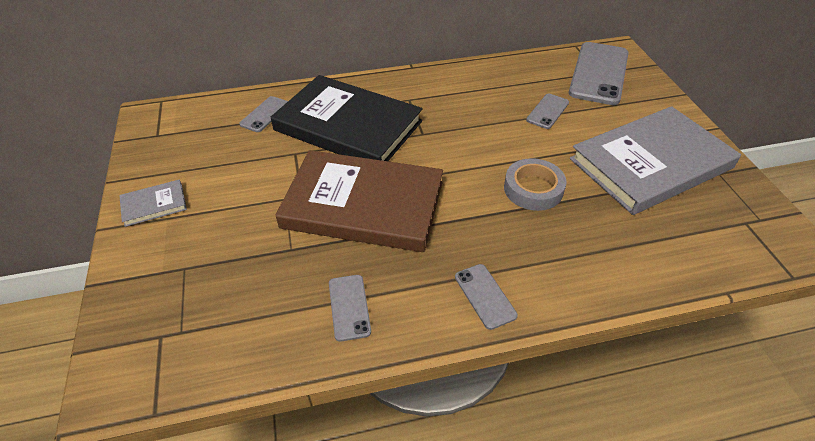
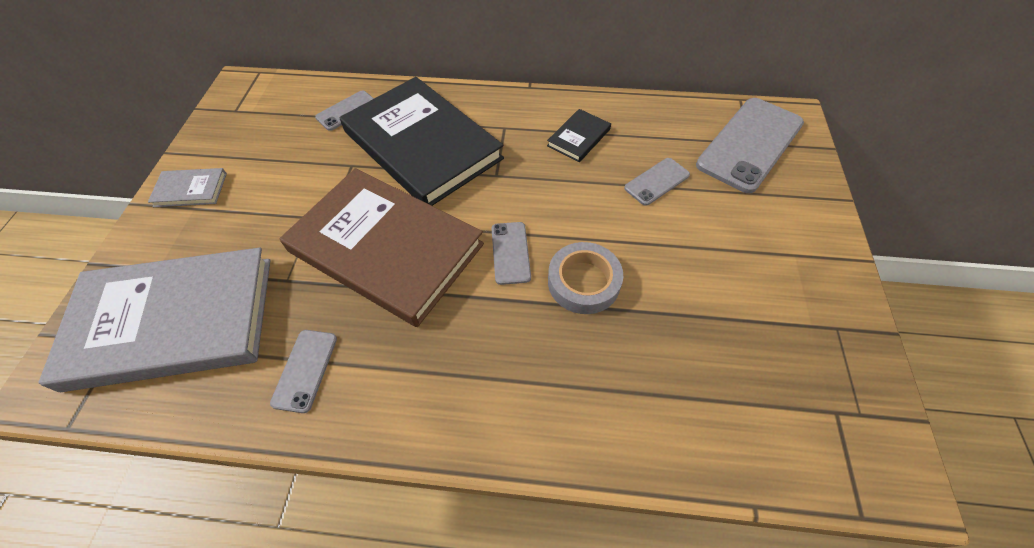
camera: 20 degrees right, 10 degrees up
grey phone [455,264,518,330] -> grey phone moved to [492,222,531,285]
grey book [570,106,741,215] -> grey book moved to [38,248,270,392]
none -> black book [547,109,611,162]

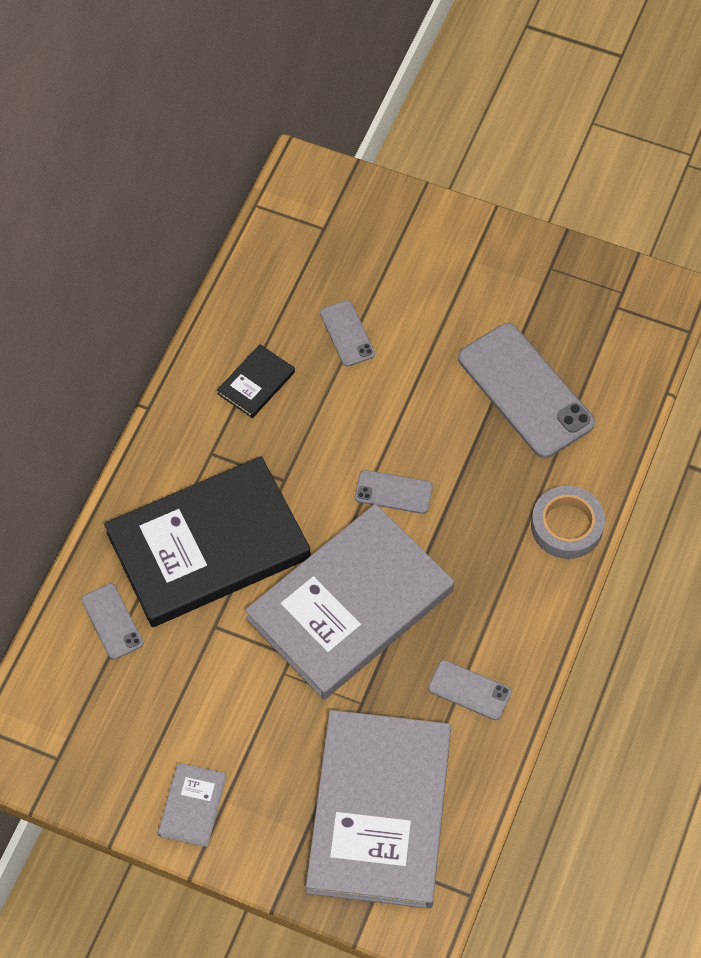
camera: 75 degrees left, 5 degrees up
brown book [280,168,484,327] -> grey book [245,504,454,700]
black book [547,109,611,162] -> black book turned 75 degrees clockwise [217,344,295,418]
grey tape [548,242,623,314] -> grey tape moved to [531,486,605,559]
grey phone [696,98,804,193] -> grey phone moved to [458,323,595,458]

